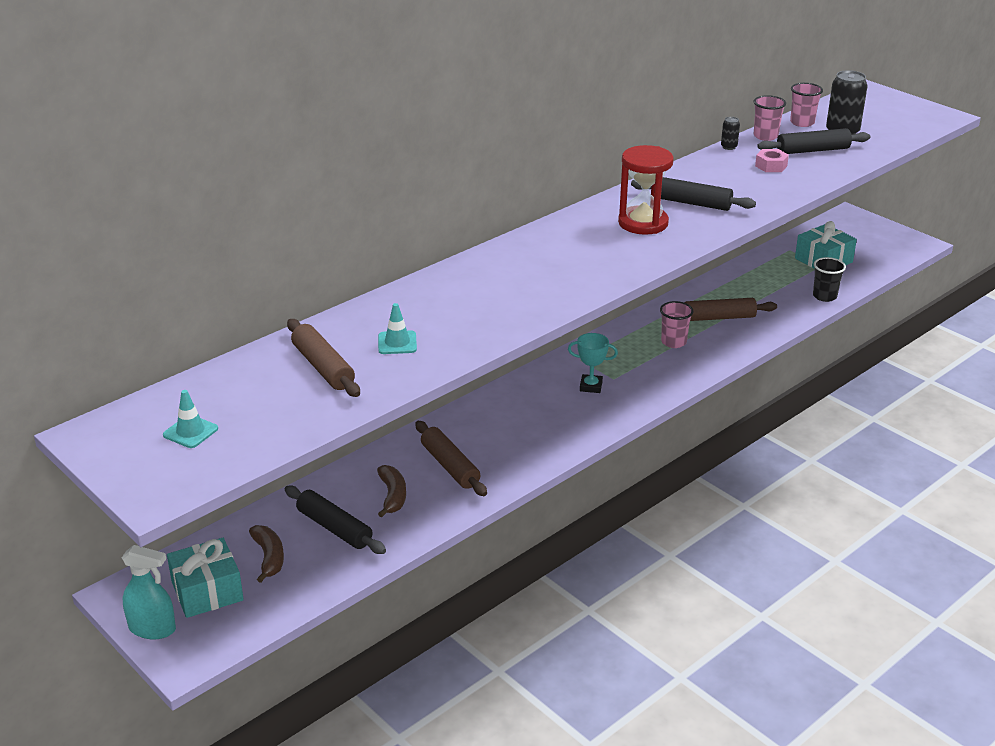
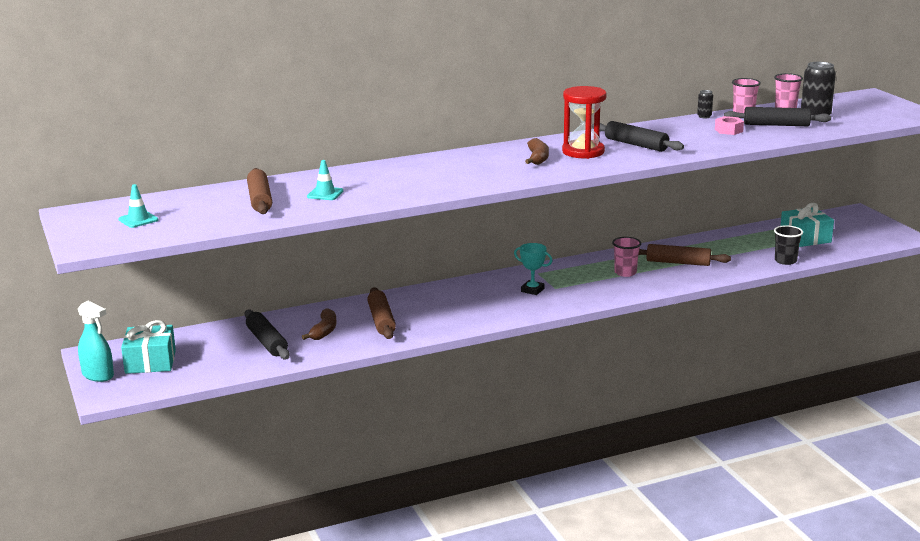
camera: 20 degrees right, 10 degrees down
brown banana [249,525,284,583] -> brown banana moved to [525,138,549,165]

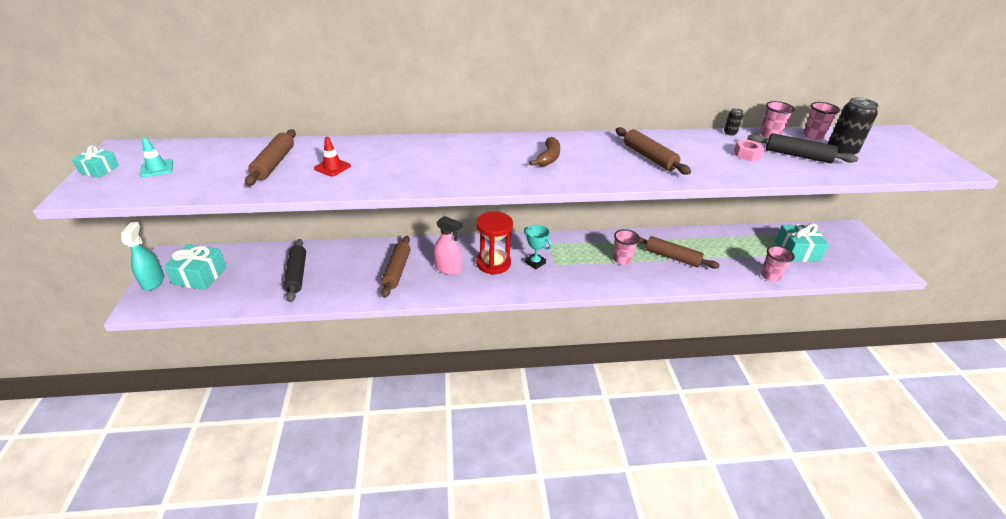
camera: 15 degrees right, 15 degrees up
turquoise spray bottle [78,301,114,382] -> turquoise spray bottle turned 150 degrees counterclockwise [121,222,164,291]
brown banana [302,308,337,340] -> none
turquoise traffic cone [307,160,343,200] -> red traffic cone [314,137,351,177]
red hourglass [562,86,607,159] -> red hourglass moved to [476,211,513,274]
black rolling pin [592,121,684,152] -> brown rolling pin [616,127,691,175]
black cup [774,225,803,265] -> pink cup [761,246,795,282]
none -> turquoise gift [72,145,119,177]
none -> pink spray bottle [433,216,462,275]

